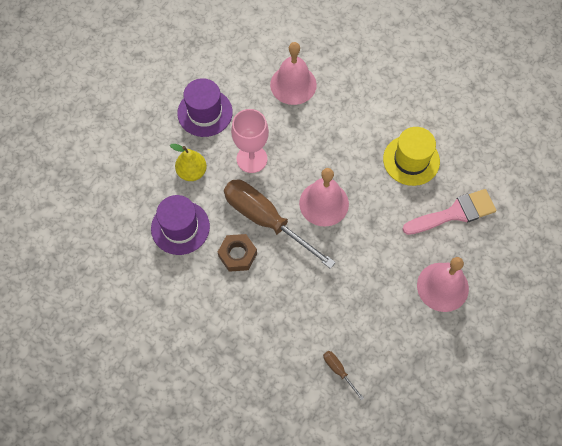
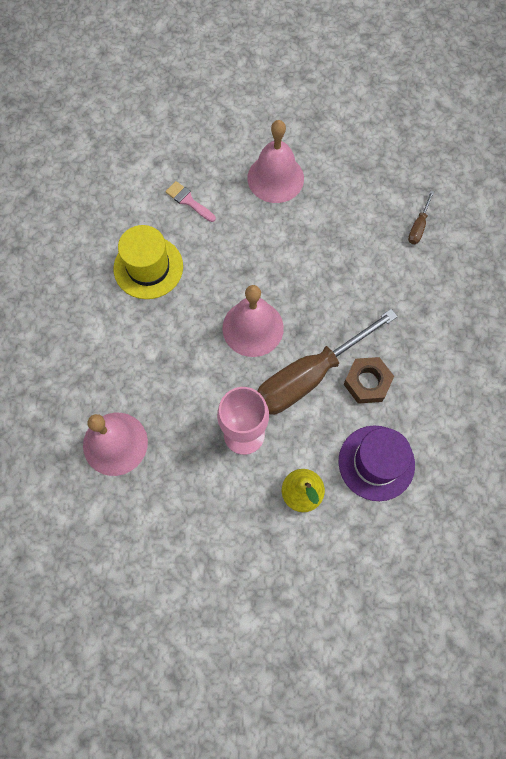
camera: 120 degrees left, 5 degrees up
purple hat [177,78,233,137] -> none
brown screwdriver [224,180,336,269] -> brown screwdriver turned 45 degrees clockwise [257,309,398,415]
pink brush [402,189,497,235] -> pink brush [165,181,216,222], size x0.54

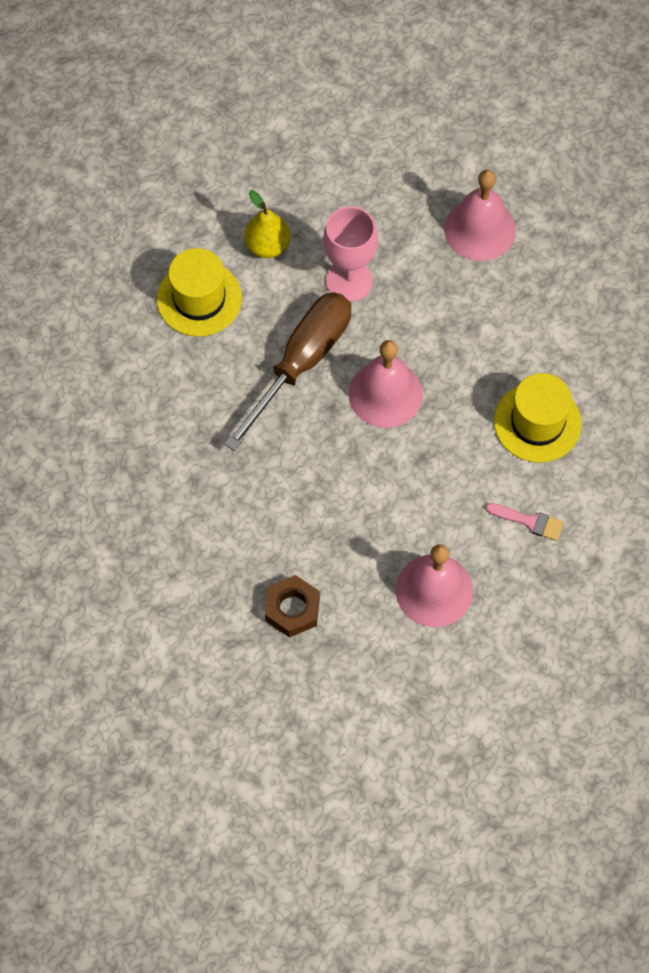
camera: 160 degrees right, 5 degrees down
purple hat [339,426,415,501] -> yellow hat [157,248,242,337]
brown nut [343,357,394,404] -> brown nut moved to [265,575,320,638]
brown screwdriver [408,191,434,244] -> none

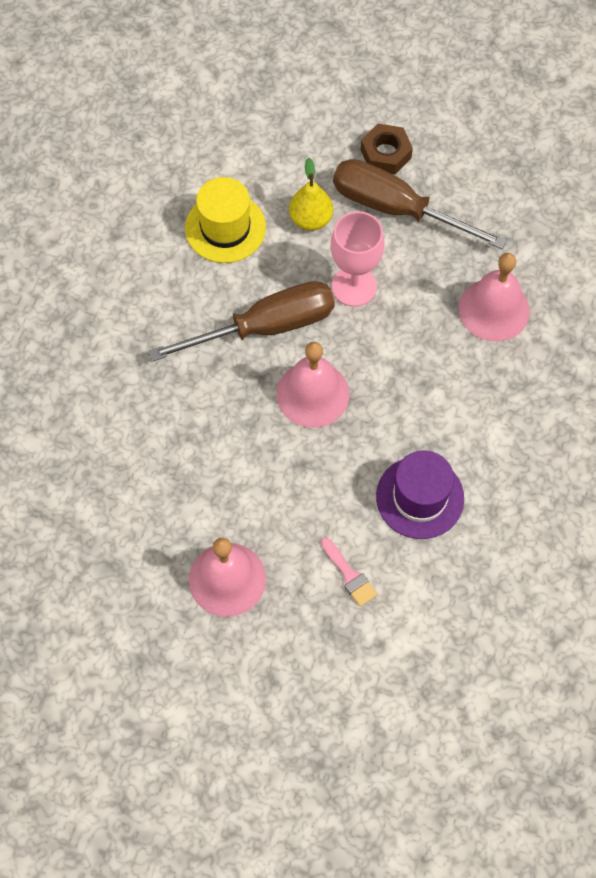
camera: 35 degrees right, 0 degrees up
brown nut [265,575,320,638] -> brown nut moved to [361,124,413,175]
yellow hat [494,373,582,462] -> purple hat [376,451,464,539]
none -> brown screwdriver [333,159,507,249]

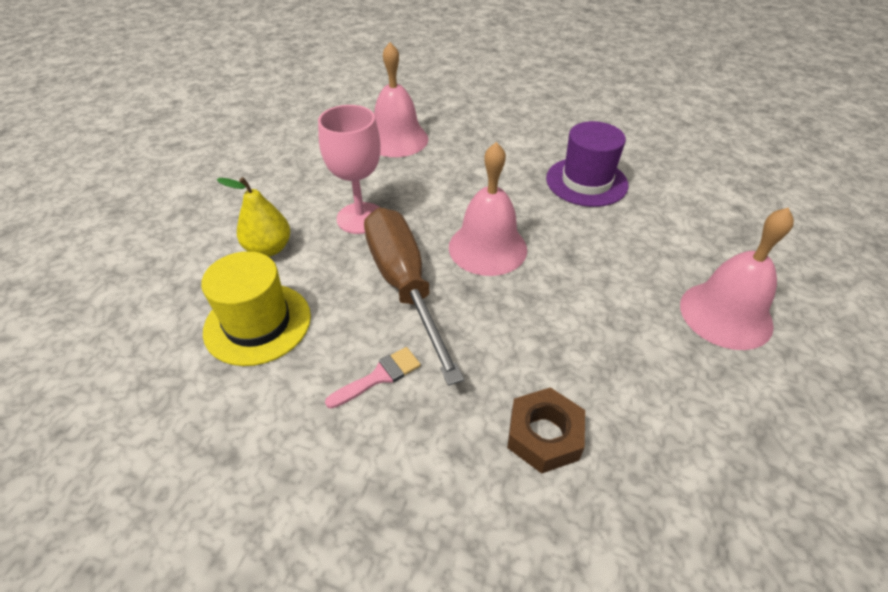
camera: 90 degrees left, 20 degrees down
pink brush [321,537,377,607] -> pink brush moved to [325,347,421,409]
brown screwdriver [333,159,507,249] -> none
brown nut [361,124,413,175] -> brown nut moved to [507,387,585,474]

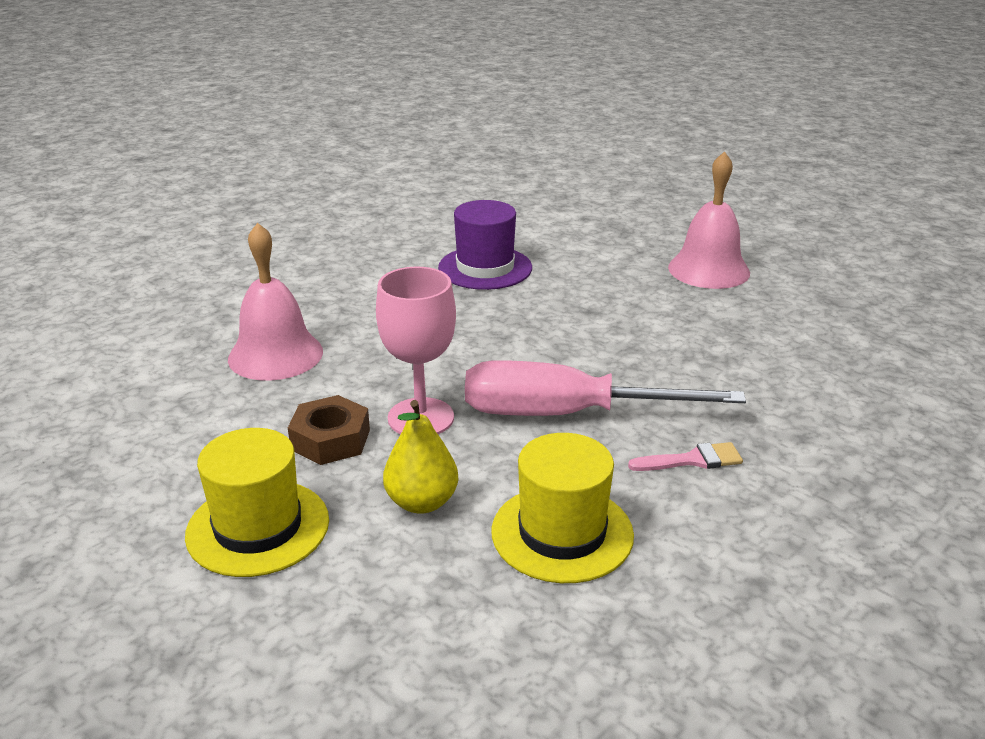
camera: 65 degrees left, 15 degrees down
pink brush [325,347,421,409] -> pink brush turned 90 degrees clockwise [628,442,743,471]
brown screwdriver [364,208,464,386] -> pink screwdriver [465,360,746,416]
pink bell [449,142,527,276] -> none
brown nut [507,387,585,474] -> brown nut moved to [288,395,370,465]
none -> yellow hat [185,428,329,577]

